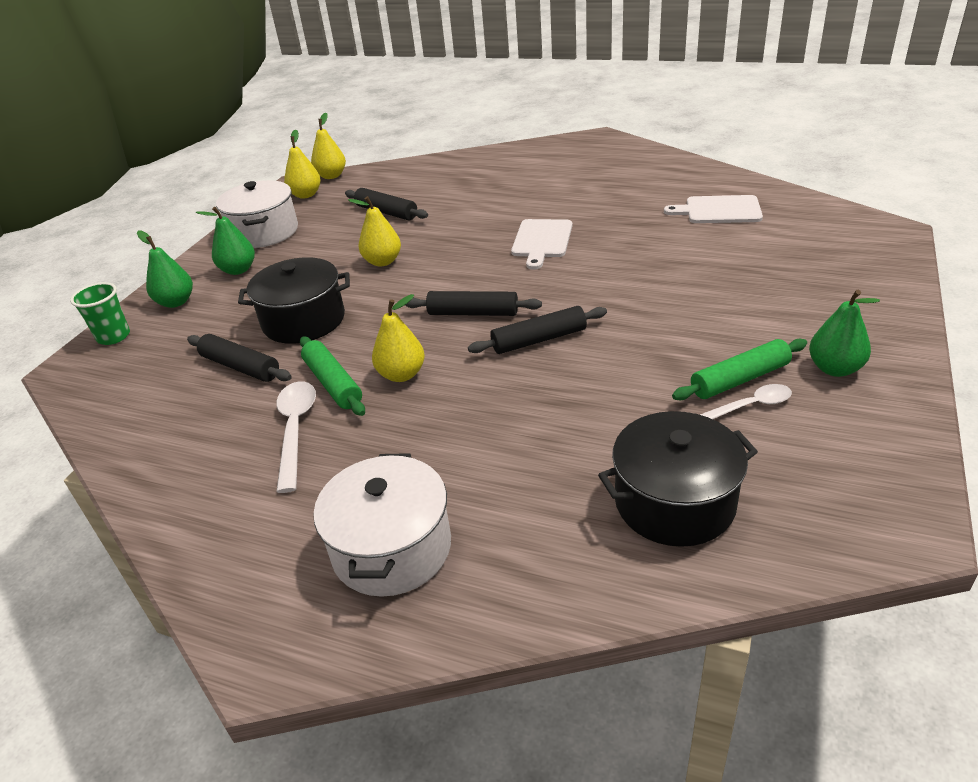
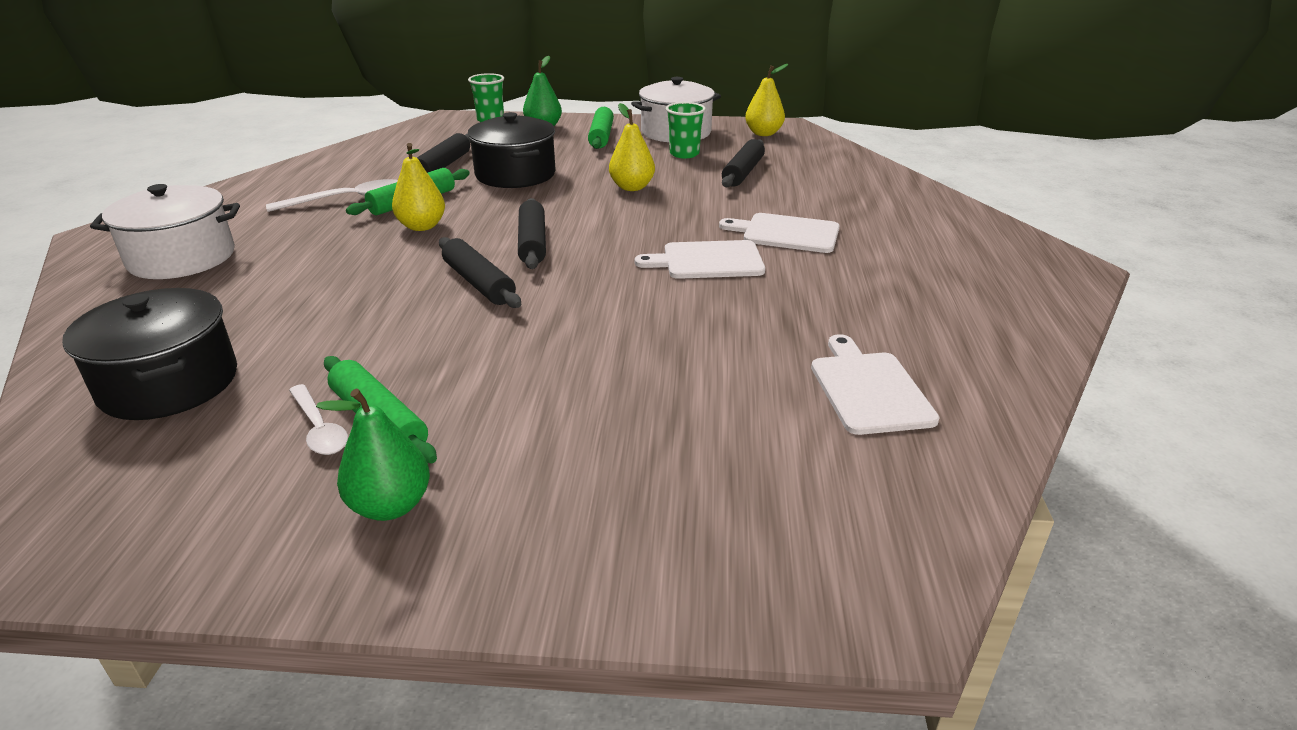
camera: 70 degrees right, 5 degrees down
green pear [196,207,255,275] -> green rolling pin [588,107,614,149]
yellow pear [311,112,346,179] -> none
none -> green cup [666,102,706,158]
none -> white cutting board [719,213,840,253]

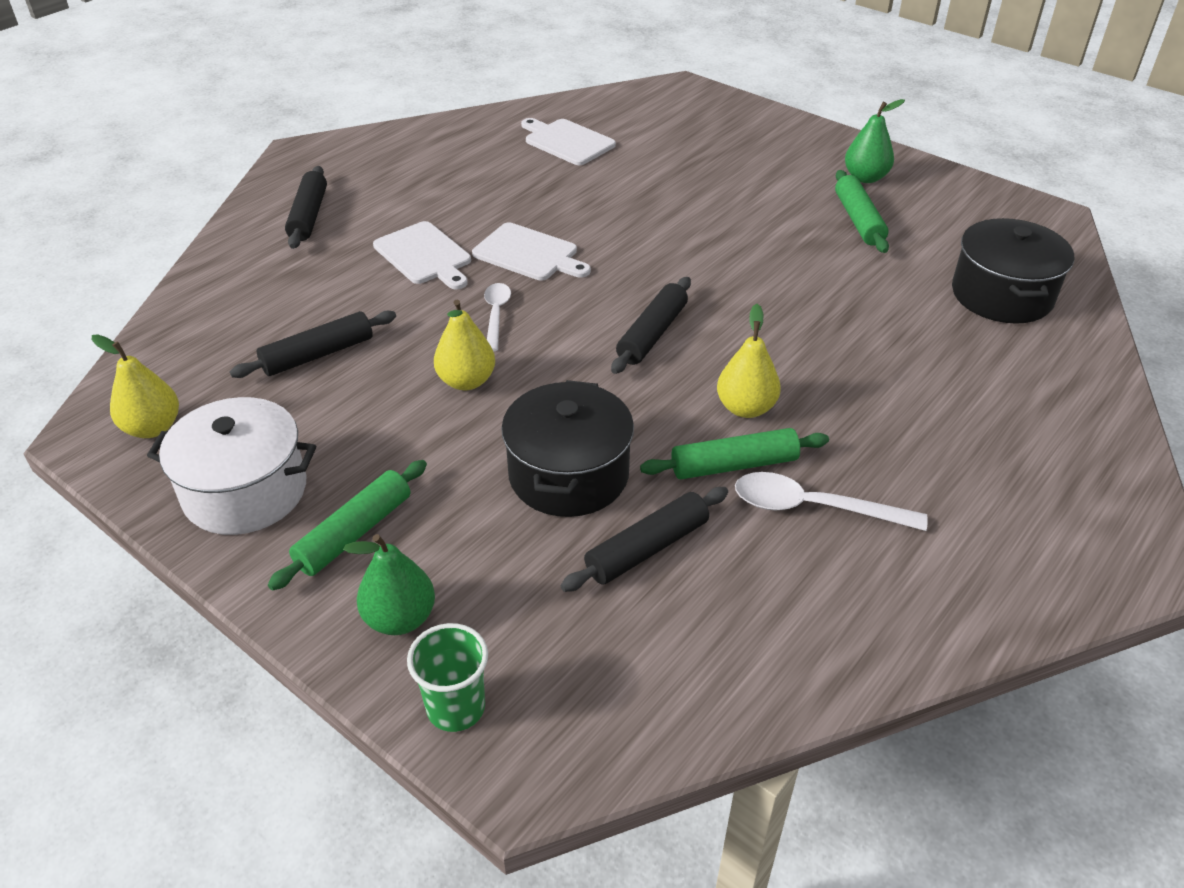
camera: 145 degrees left, 10 degrees up
white pot [90,184,240,279] -> none
white spoon [289,384,348,455] -> white spoon moved to [484,283,511,352]
black rolling pin [439,237,521,308] -> black rolling pin moved to [285,166,327,249]
green cup [666,102,706,158] -> none
white cutting board [811,334,940,435] -> white cutting board turned 105 degrees clockwise [521,118,616,165]

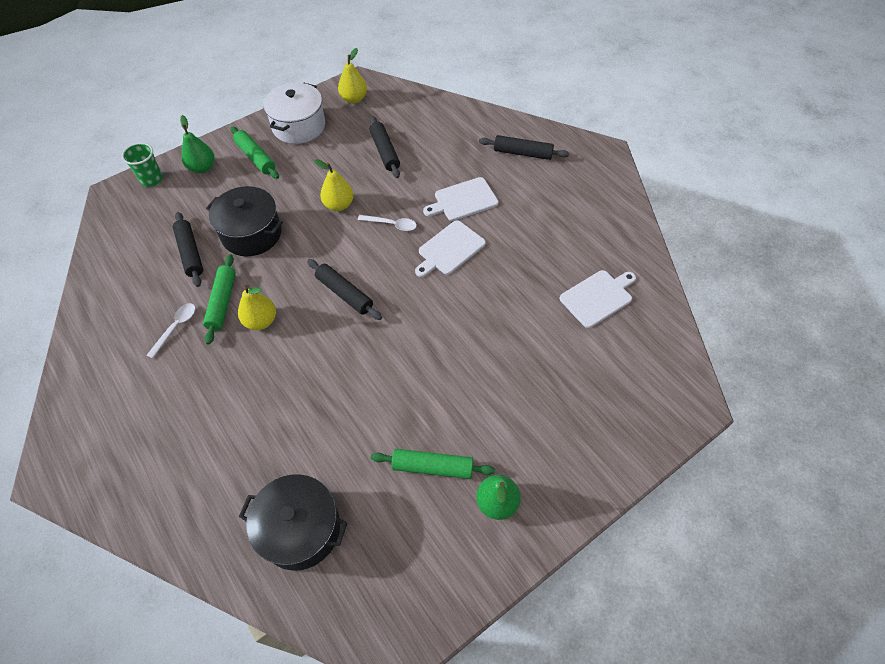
camera: 105 degrees right, 15 degrees up
white spoon [735,472,928,531] -> white spoon [147,303,195,359], size x0.66

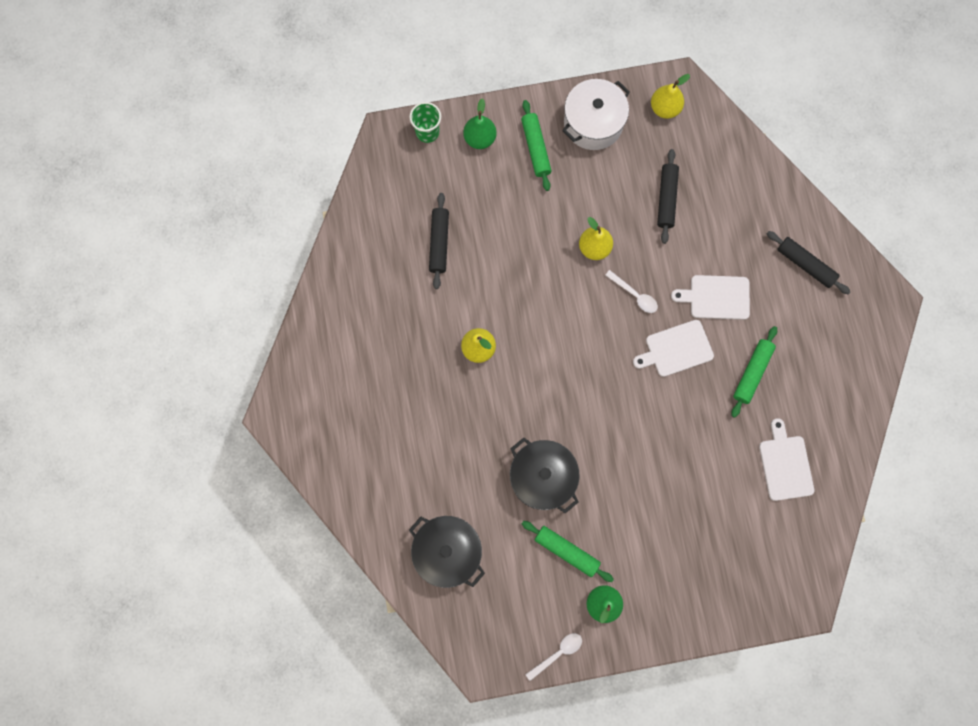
camera: 25 degrees right, 20 degrees up
white spoon [147,303,195,359] -> white spoon moved to [525,633,582,681]
green rolling pin [203,254,236,344] -> green rolling pin moved to [731,326,777,418]
black pot [206,186,283,256] -> black pot moved to [510,438,579,514]
black rolling pin [307,259,382,320] -> none
white cutting board [560,270,636,328] -> white cutting board turned 90 degrees counterclockwise [759,418,814,501]

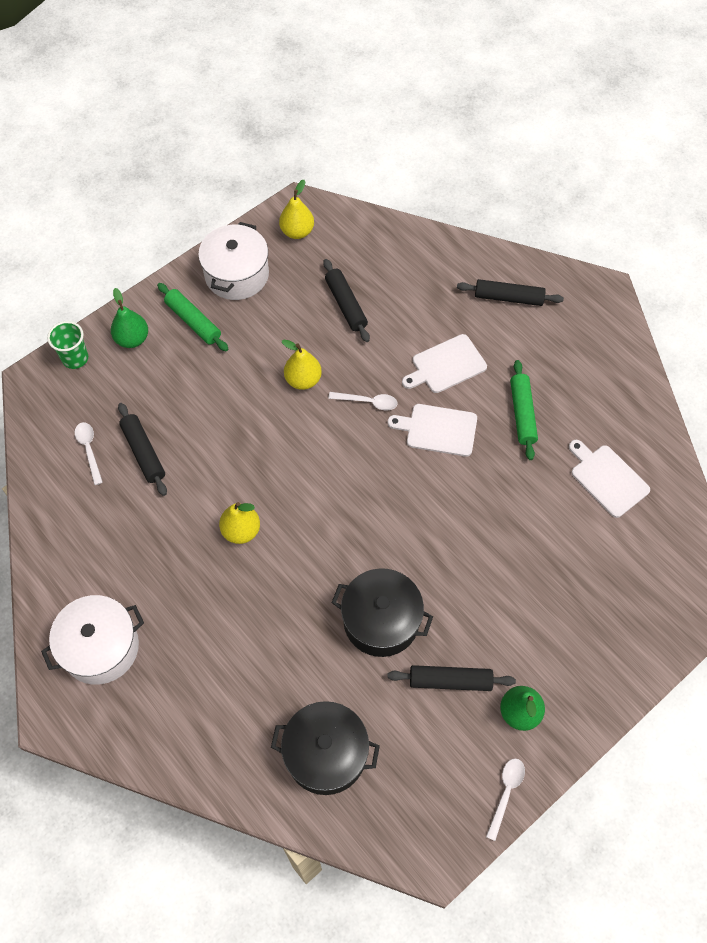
camera: 30 degrees left, 15 degrees down
green rolling pin [522,521,614,582] -> black rolling pin [387,665,516,691]
white cutting board [633,320,714,377] -> white cutting board turned 60 degrees clockwise [388,404,477,457]
none -> white pot [41,595,144,685]
none -> white spoon [75,422,103,485]

